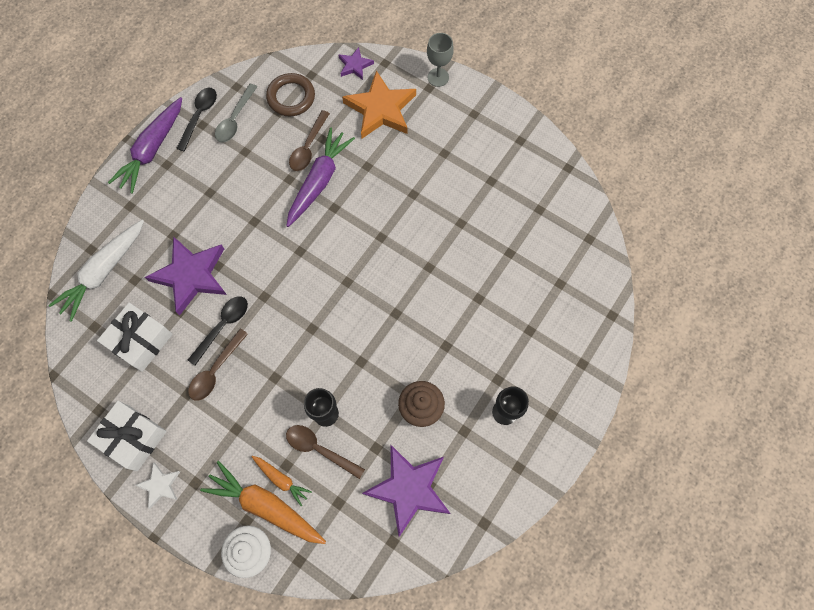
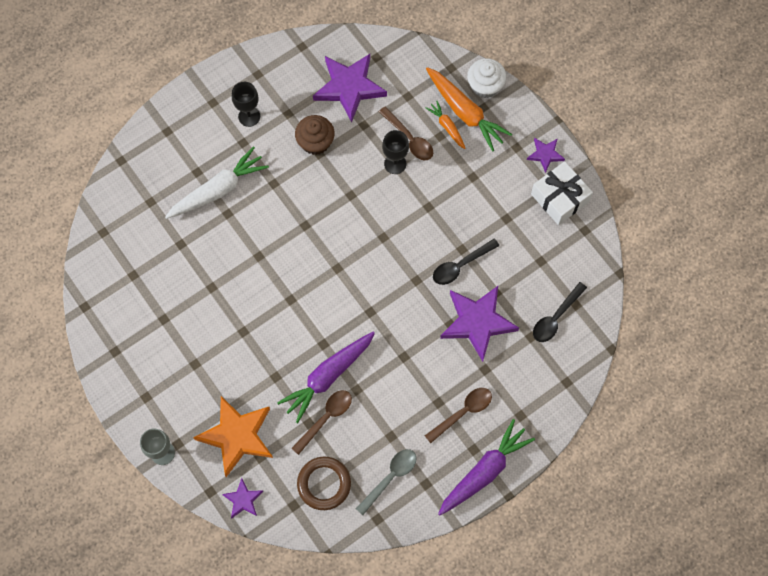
camera: 160 degrees left, 0 degrees up
white carrot [48,220,144,322] -> white carrot moved to [165,147,269,219]
white gift [97,303,173,372] -> none
white star [135,462,180,509] -> purple star [527,138,565,173]
black spoon [176,87,217,151] -> black spoon moved to [533,282,587,342]
brown spoon [188,329,248,401] -> brown spoon moved to [425,388,492,443]

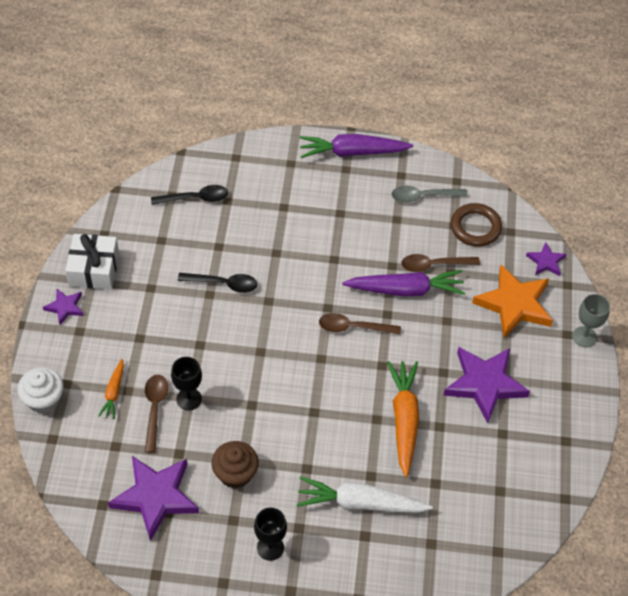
camera: 140 degrees left, 15 degrees down
brown spoon [425,388,492,443] -> brown spoon moved to [319,313,401,335]
orange carrot [426,67,512,152] -> orange carrot moved to [387,361,419,477]
purple star [440,286,519,362] -> purple star moved to [443,347,530,423]

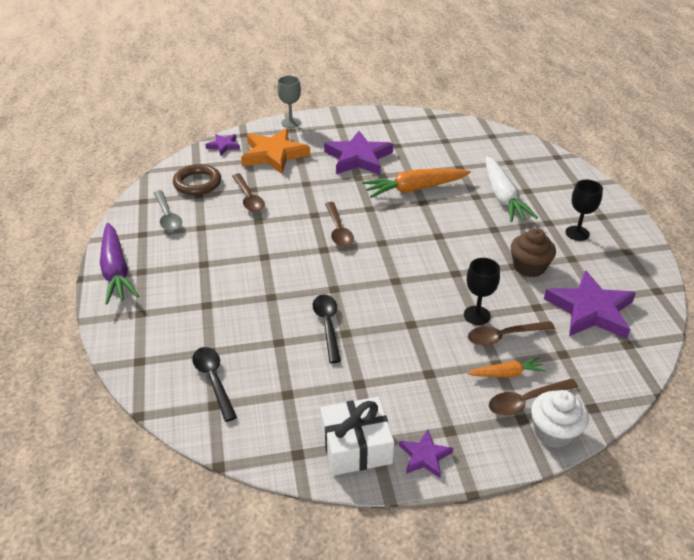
camera: 105 degrees left, 15 degrees down
purple carrot [342,270,465,297] -> none
none -> brown spoon [489,378,578,416]

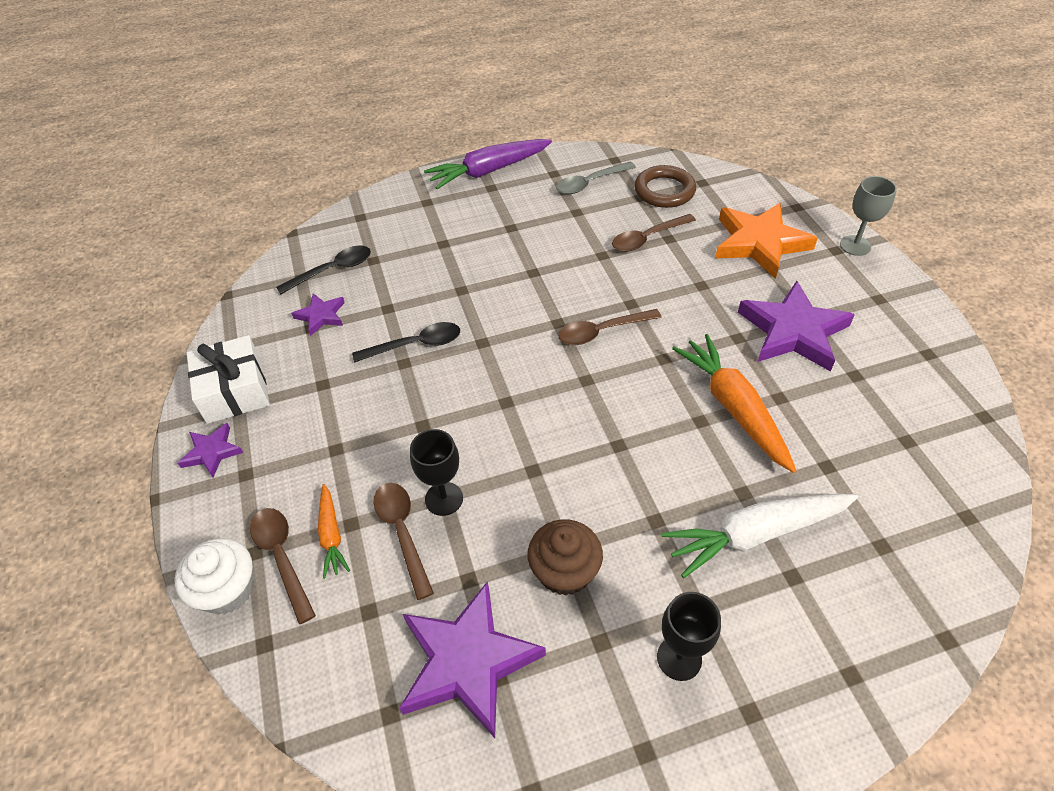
camera: 85 degrees right, 10 degrees up
purple star [205,134,240,155] -> purple star moved to [291,293,345,336]

